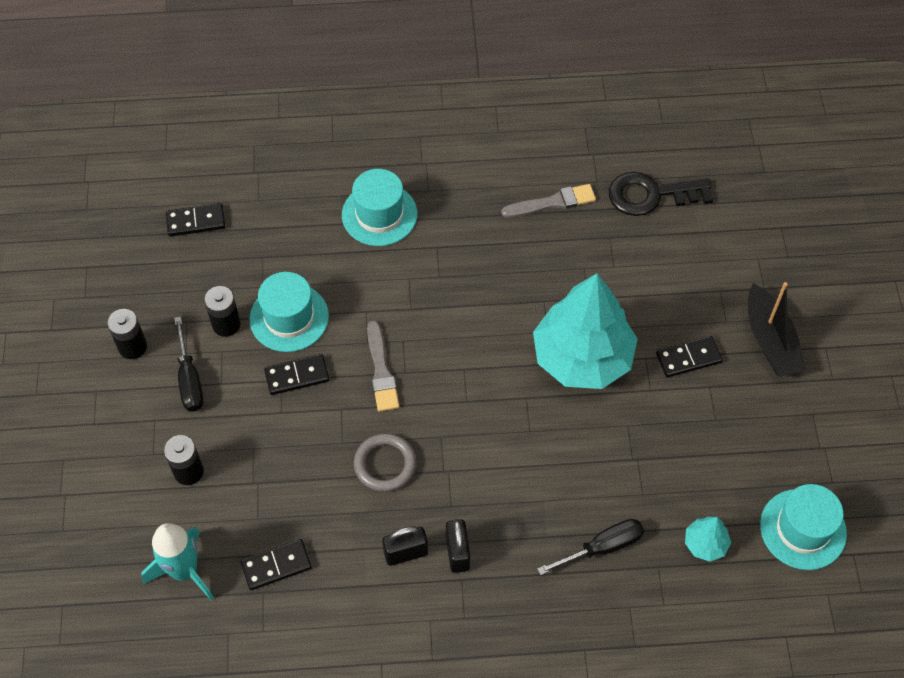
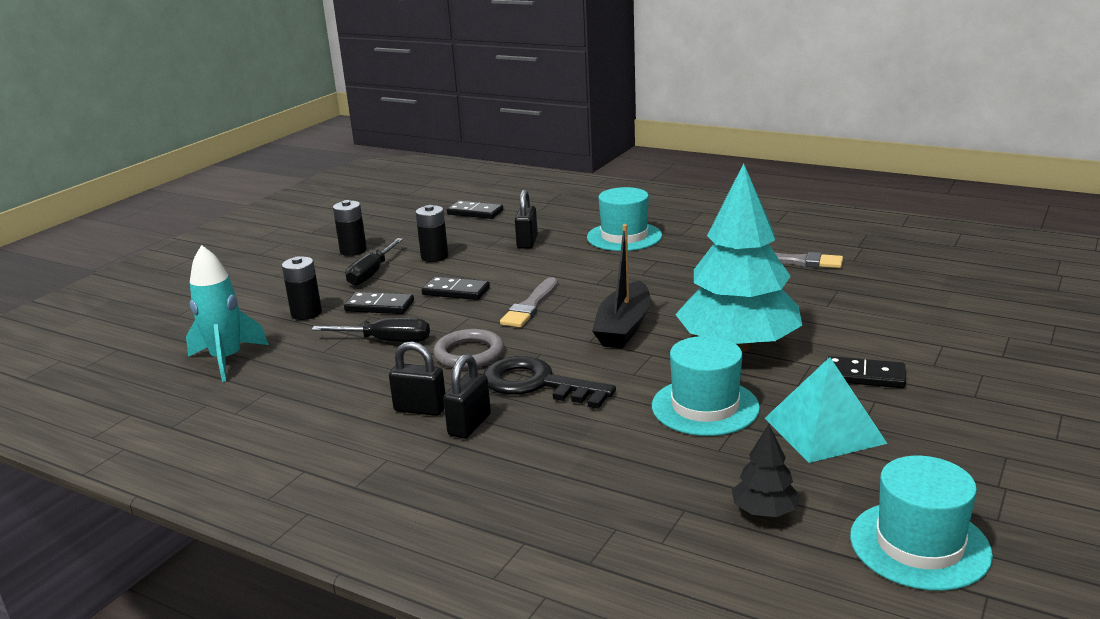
camera: 35 degrees right, 35 degrees down
black domino [240,539,312,590] -> black domino moved to [344,292,414,314]
turquoise hat [250,272,329,352] -> turquoise hat moved to [652,336,760,436]
black screwdriver [537,519,644,575] -> black screwdriver moved to [311,318,430,342]
black key [609,172,713,216] -> black key moved to [484,356,616,409]
turquoise tree [685,517,731,562] -> black tree [732,424,800,517]
black boat [748,282,807,377] -> black boat moved to [592,224,650,348]
none -> black padlock [515,189,538,249]
none -> turquoise pyramid [765,357,888,463]

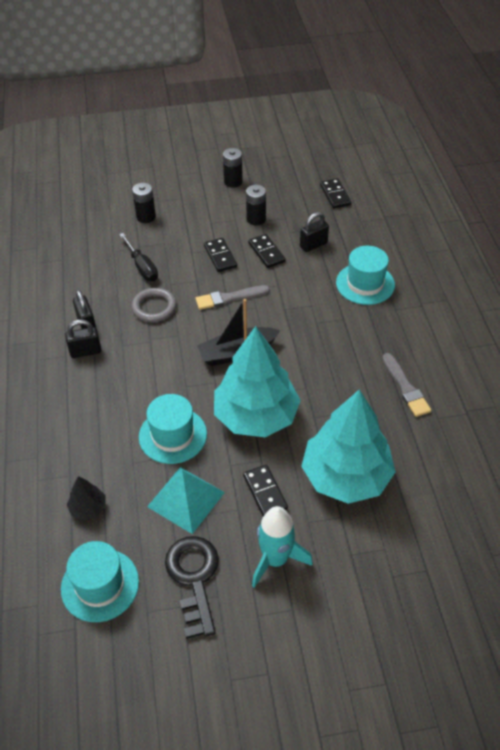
camera: 50 degrees right, 25 degrees up
turquoise rocket [186,245,269,382] -> turquoise rocket moved to [252,506,313,588]
black domino [344,292,414,314] -> black domino moved to [248,234,286,268]
black screwdriver [345,238,403,286] -> none
black key [484,356,616,409] -> black key moved to [165,536,219,639]
none -> turquoise tree [301,389,395,504]

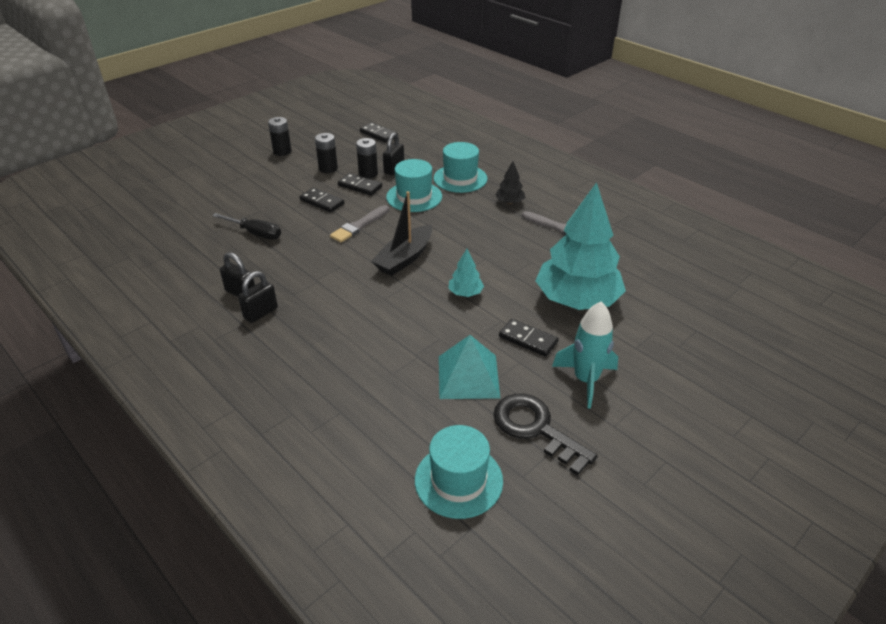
camera: 35 degrees left, 10 degrees down
black tree [67,476,106,520] -> black tree moved to [495,161,525,204]
black battery [132,183,156,223] -> black battery moved to [356,138,378,179]
grey ring [132,288,177,322] -> none
turquoise hat [139,394,207,464] -> turquoise hat moved to [386,159,442,212]
turquoise tree [214,326,301,437] -> turquoise tree [448,249,484,297], size x0.42

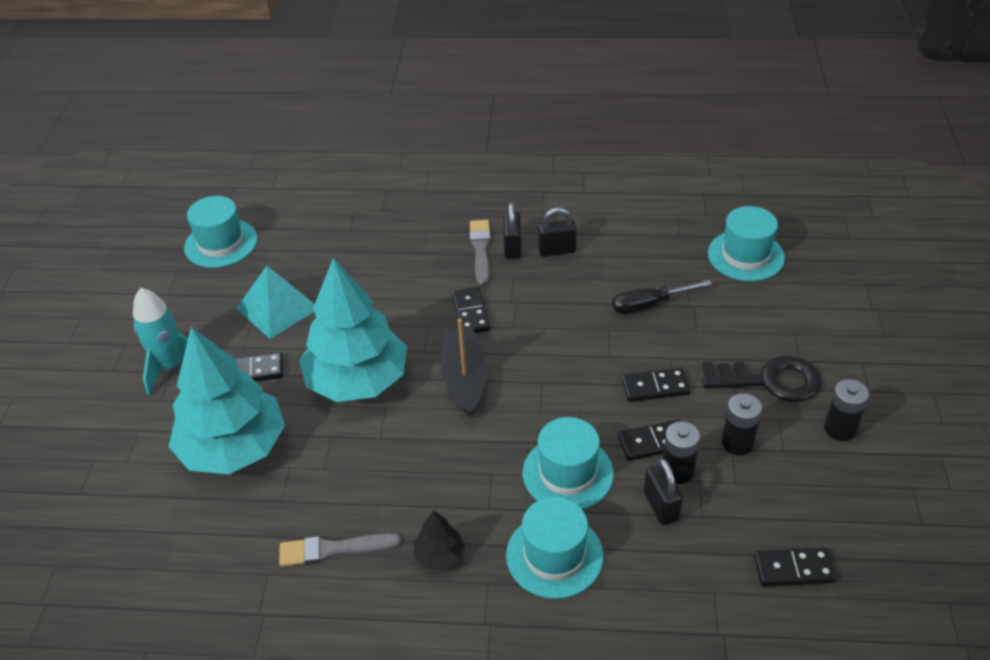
camera: 140 degrees right, 5 degrees up
grey brush [330,205,389,243] -> grey brush moved to [470,220,491,286]
turquoise tree [448,249,484,297] -> turquoise tree [299,258,407,402], size x2.41
black key [493,394,598,475] -> black key moved to [702,356,822,402]
none -> black domino [451,287,491,333]
none -> turquoise hat [708,206,785,281]

